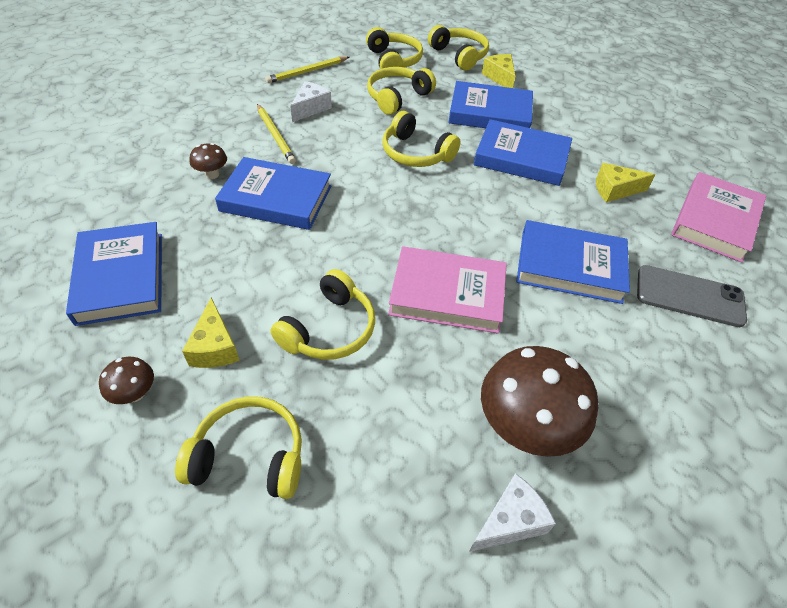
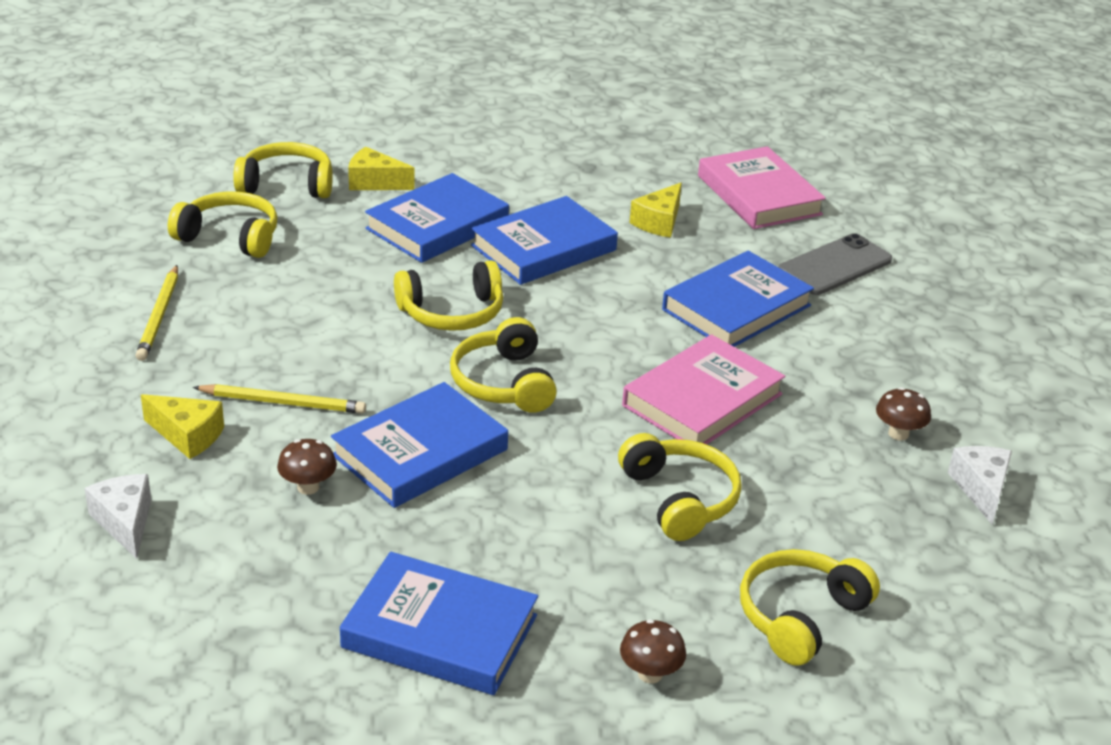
camera: 55 degrees left, 15 degrees down
yellow cheese [182,297,240,368] -> yellow cheese moved to [141,394,224,459]
white cheese [290,81,332,122] -> white cheese moved to [84,474,151,559]
yellow headphones [367,67,436,115] -> yellow headphones moved to [450,317,557,413]
brown mushroom [481,346,598,457] -> brown mushroom [876,387,931,441], size x0.47

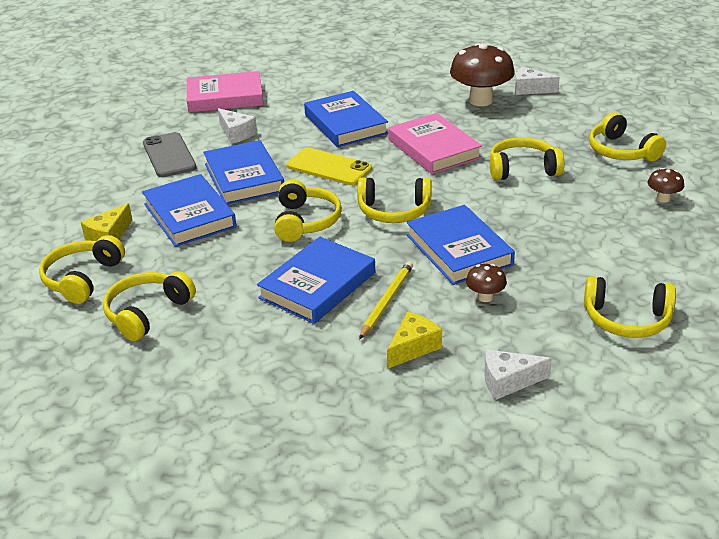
camera: 70 degrees left, 0 degrees up
yellow pencil [136,265,178,361] -> none
blue book [340,552,538,695] -> blue book moved to [257,237,375,324]
yellow cheese [629,183,682,238] -> white cheese [218,108,257,144]
grey phone [778,233,892,295] -> grey phone moved to [143,132,196,177]
brown mushroom [876,387,931,441] -> brown mushroom [450,43,515,106], size x2.13
none -> yellow phone [287,148,372,185]
none -> yellow headphones [584,276,676,338]

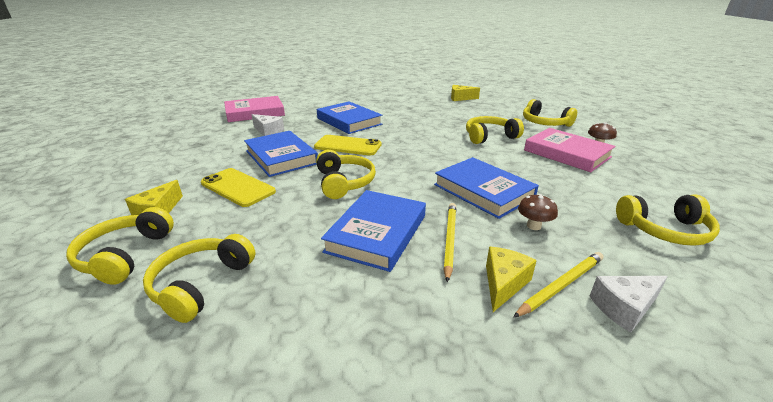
camera: 15 degrees left, 5 degrees down
blue book [142,174,236,247] -> yellow phone [201,168,276,207]
grey phone [143,132,196,177] -> none
yellow headphones [357,177,432,223] -> none
pink book [388,113,482,174] -> pink book moved to [524,128,615,172]
brown mushroom [450,43,515,106] -> none
white cheese [515,67,560,95] -> yellow cheese [451,85,480,101]
none -> yellow pencil [513,252,603,318]

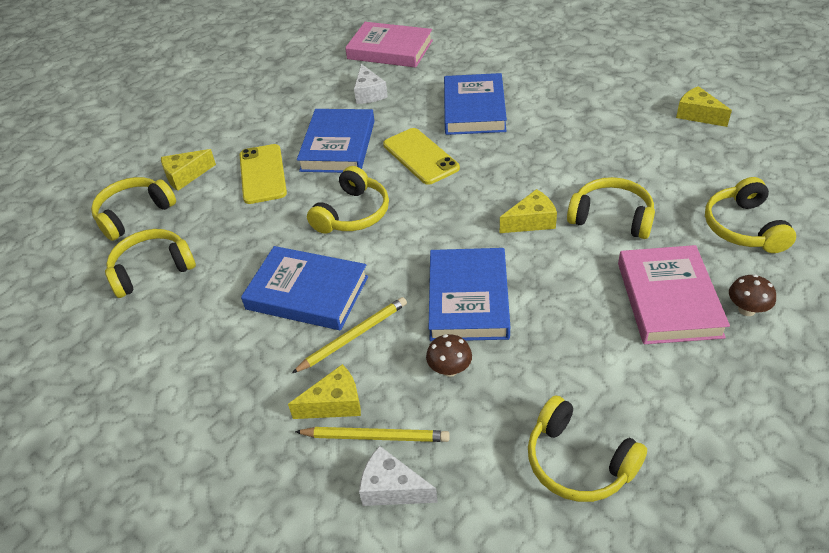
camera: 45 degrees right, 15 degrees up
blue book [321,190,426,272] -> blue book turned 45 degrees clockwise [241,246,368,330]
none -> yellow cheese [500,189,557,233]

